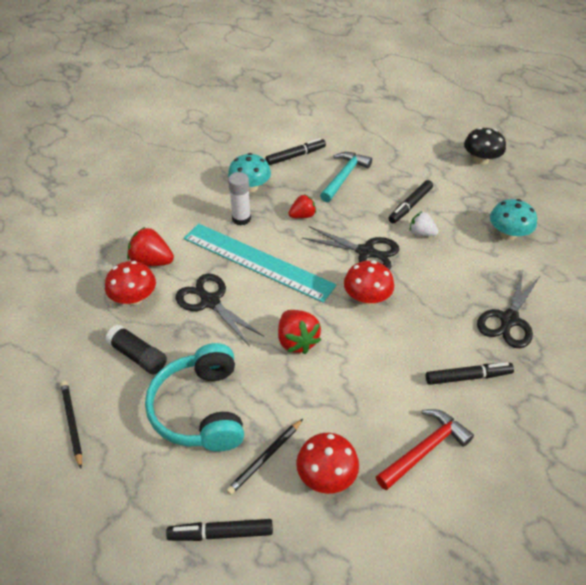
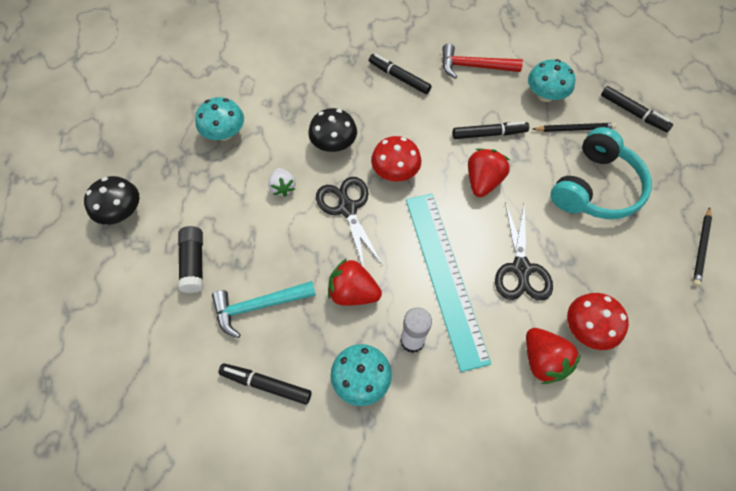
camera: 135 degrees left, 15 degrees up
black glue stick [105,325,167,375] -> black glue stick moved to [178,226,203,293]
red strawberry [289,194,316,218] -> red strawberry [328,258,382,306], size x1.53
red mushroom [296,433,359,494] -> turquoise mushroom [528,59,575,102]
black marker [389,180,433,223] -> black marker moved to [453,121,529,139]
black scissors [477,270,540,348] -> none
none -> black mushroom [308,108,357,152]

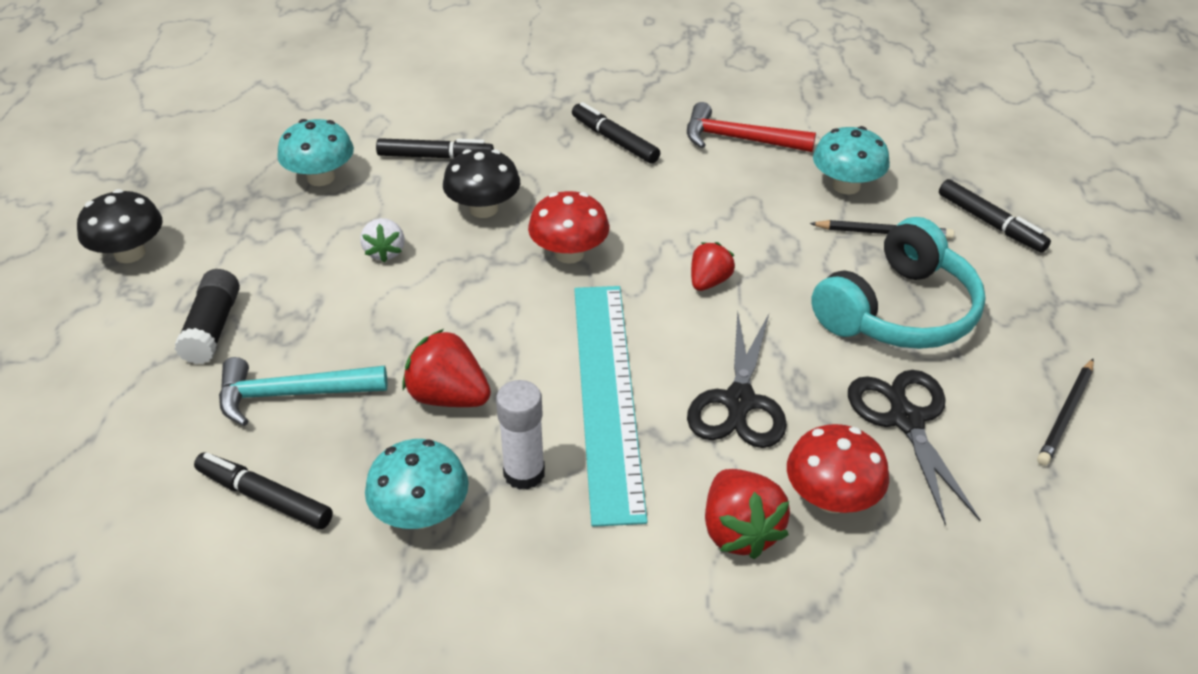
camera: 10 degrees right, 20 degrees down
black scissors [316,177,383,267] -> black scissors moved to [848,370,980,525]
black marker [453,121,529,139] -> black marker moved to [376,138,494,158]
red strawberry [468,148,510,197] -> red strawberry [691,242,735,291], size x0.65

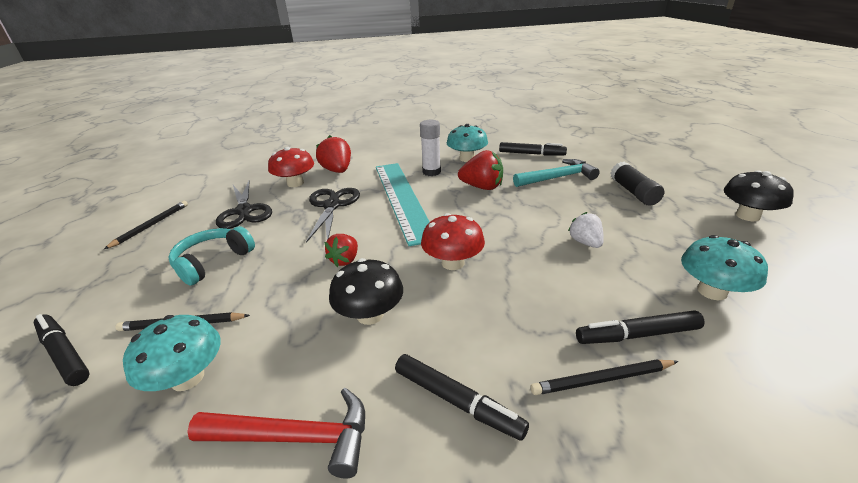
camera: 170 degrees right, 10 degrees down
black mushroom [443,149,520,218] -> black mushroom moved to [329,258,403,325]
turquoise headphones [811,217,986,349] -> turquoise headphones [168,226,255,286], size x0.66
none -> black pencil [531,359,679,395]

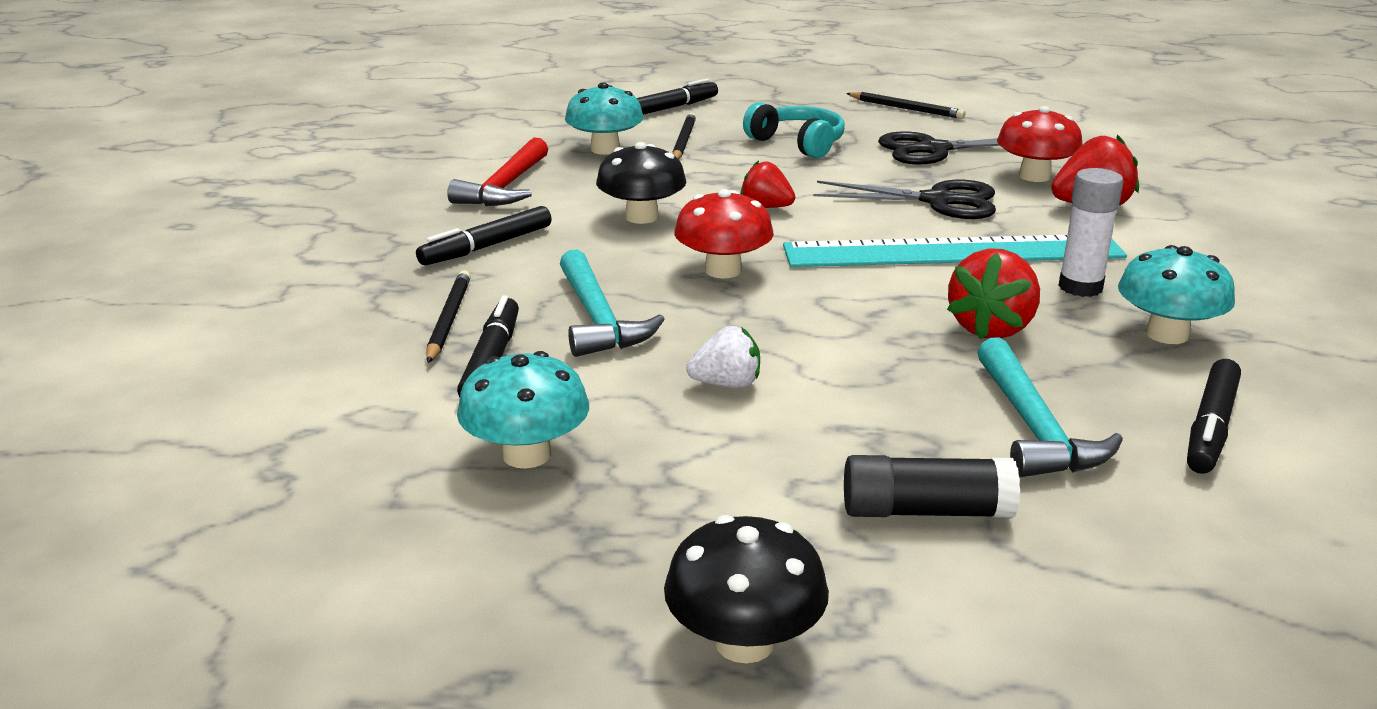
camera: 100 degrees right, 5 degrees down
none -> turquoise hammer [560,249,665,357]

